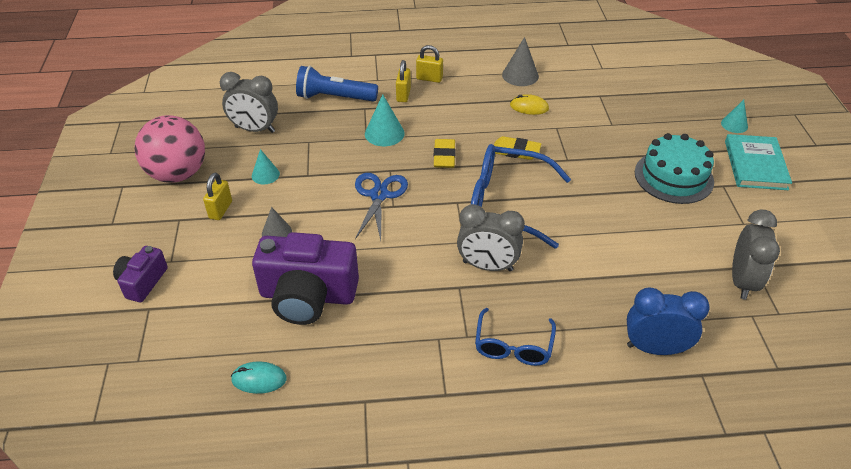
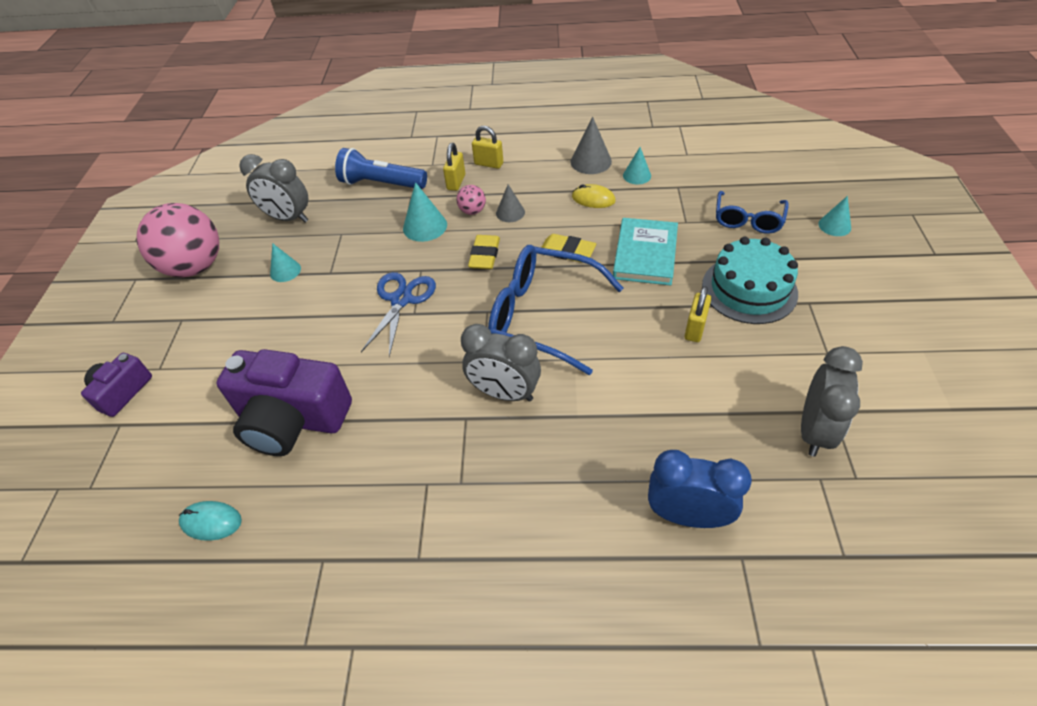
camera: 10 degrees right, 5 degrees up
yellow padlock [203,173,232,220] -> yellow padlock moved to [684,286,711,342]
grey cone [262,207,292,237] -> grey cone moved to [496,184,525,222]
blue glasses [475,308,556,366] -> blue glasses moved to [716,191,789,234]
turquoise book [725,134,792,190] -> turquoise book moved to [613,218,678,286]
none -> pink ball [456,185,486,215]
none -> turquoise cone [623,147,651,184]

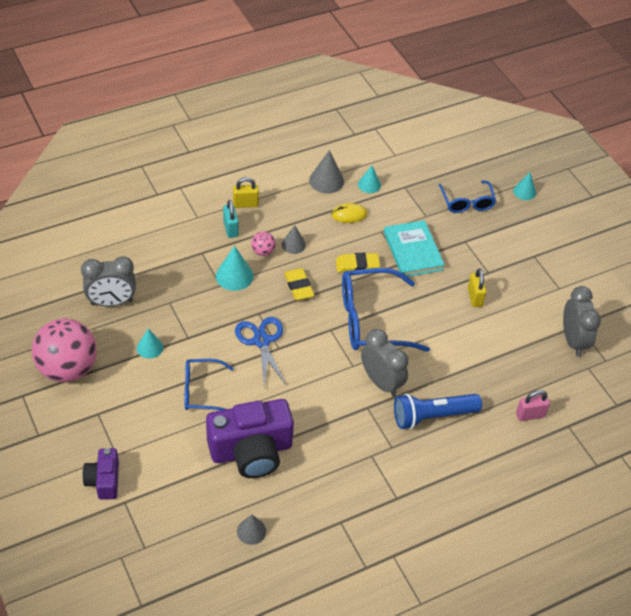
camera: 35 degrees left, 0 degrees up
turquoise mouse [179,501,242,541] -> grey cone [237,514,266,545]
blue flashlight [335,148,427,189] -> blue flashlight moved to [394,393,482,429]
yellow padlock [443,143,465,191] -> turquoise padlock [223,200,239,238]
grey clock [461,324,541,402] -> grey clock turned 120 degrees counterclockwise [361,329,408,397]
blue clock [648,450,752,528] -> pink padlock [516,390,550,421]
turquoise cake [702,237,798,324] -> none
none -> blue glasses [185,359,234,410]

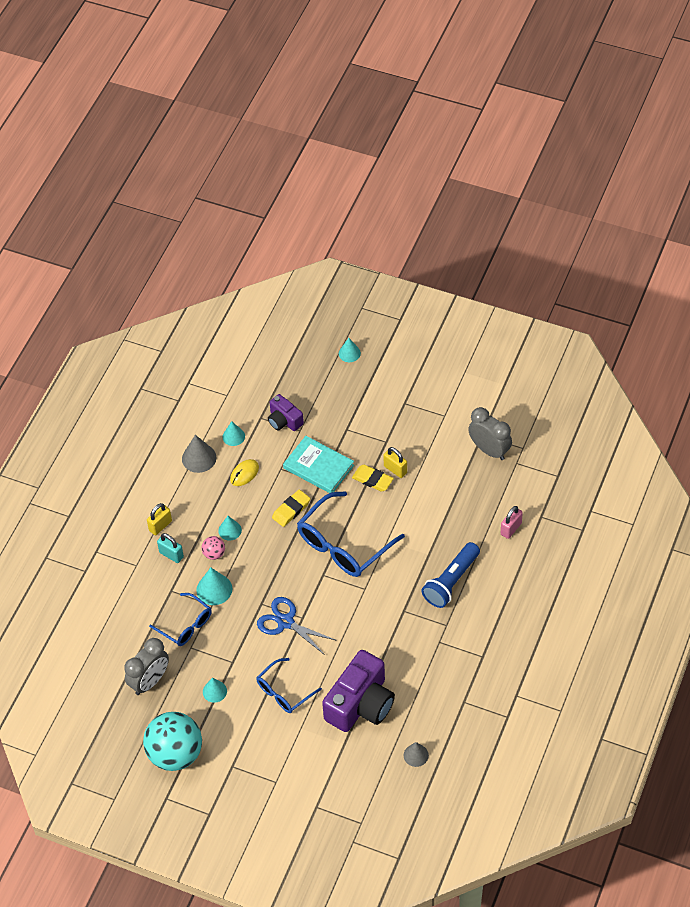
camera: 35 degrees left, 5 degrees up
pink ball [32,319,97,382] -> turquoise ball [143,712,202,771]
purple camera [82,448,119,500] -> purple camera moved to [268,394,304,431]
grey cone [282,225,306,254] -> turquoise cone [218,516,242,541]
yellow eraser [284,268,315,300] -> yellow eraser moved to [352,465,394,492]
grey clock [361,329,408,397] -> none
blue glasses [439,180,496,213] -> blue glasses moved to [149,593,212,646]

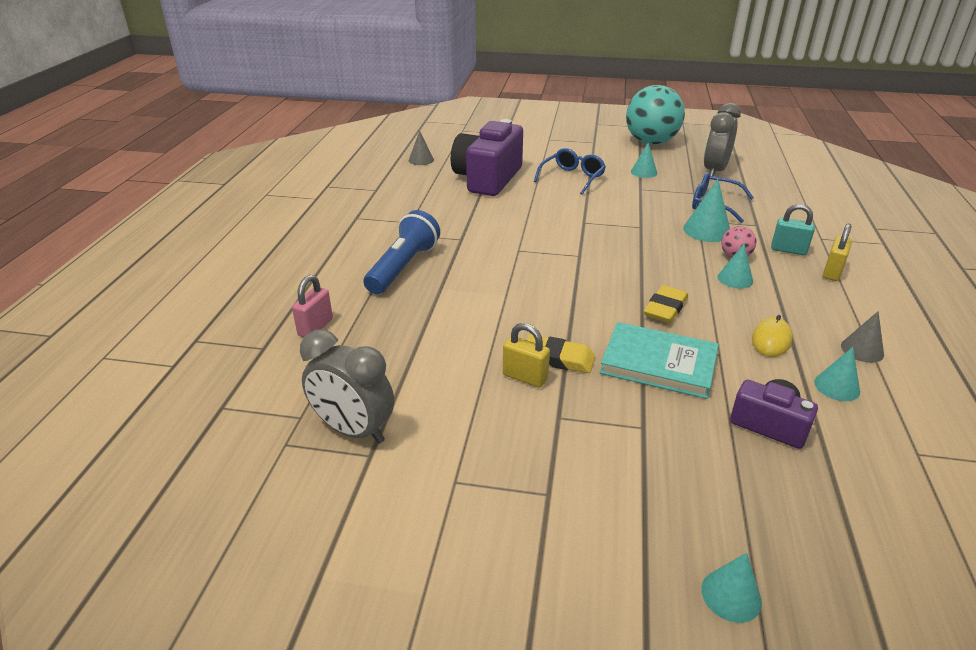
camera: 165 degrees right, 20 degrees down
grey cone [182,435,216,473] -> grey cone [841,311,884,363], size x0.66
blue scissors [257,597,337,655] -> none
blue glasses [297,491,405,577] -> none

